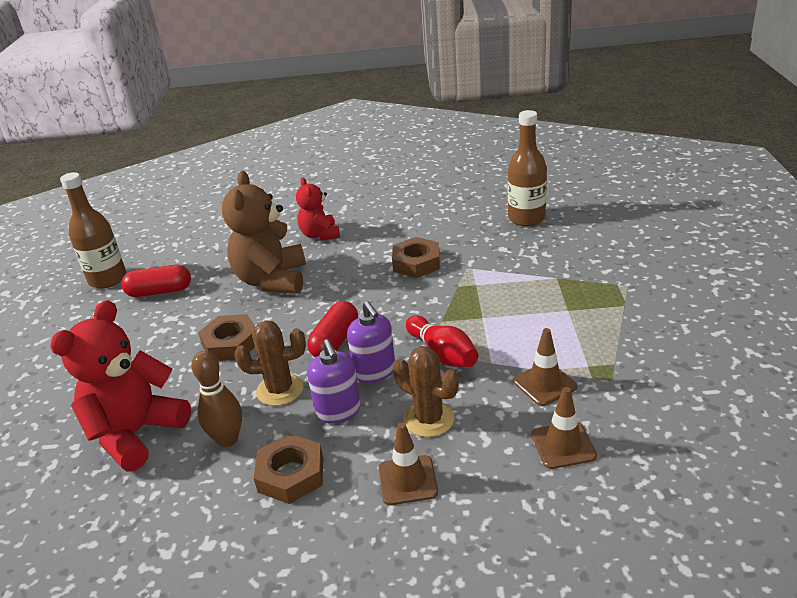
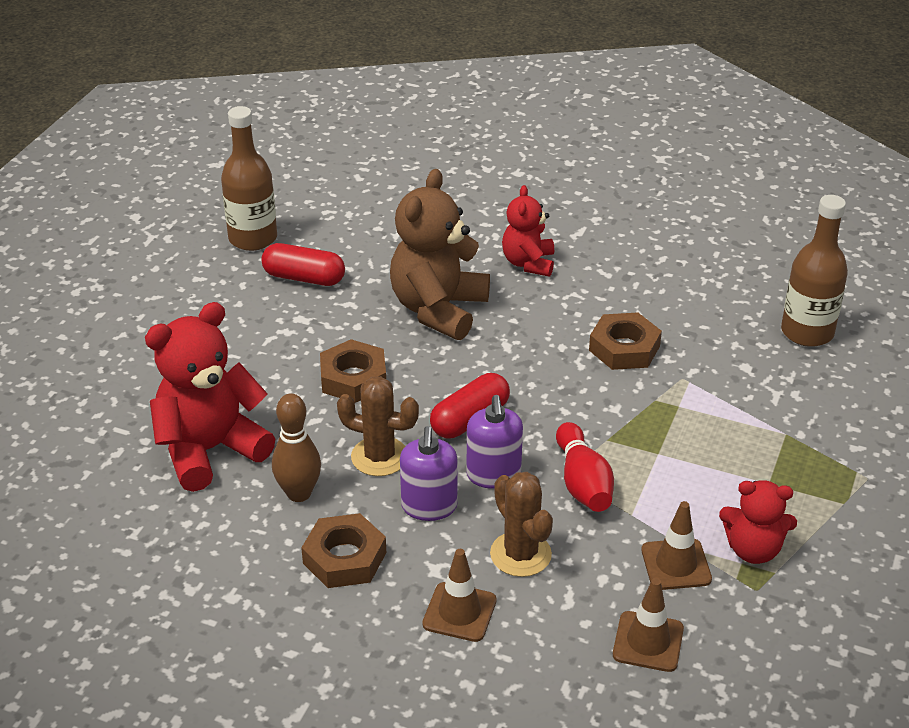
camera: 20 degrees right, 5 degrees up
none -> red teddy bear [719,480,797,564]

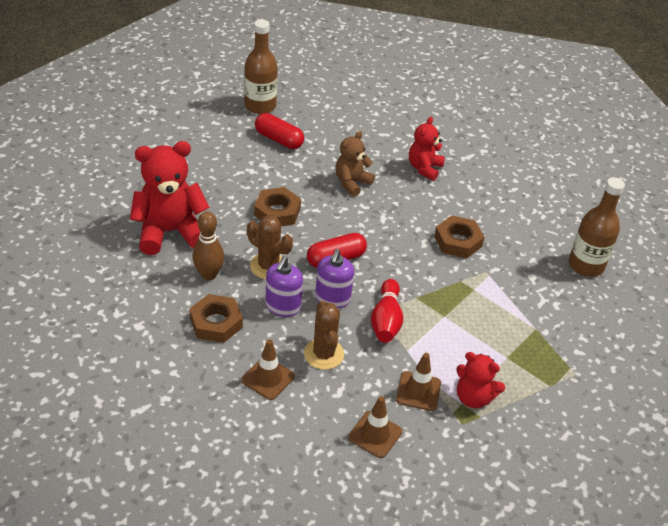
camera: 15 degrees right, 5 degrees up
brown teddy bear [390,169,490,340] -> brown teddy bear [335,131,375,197], size x0.58

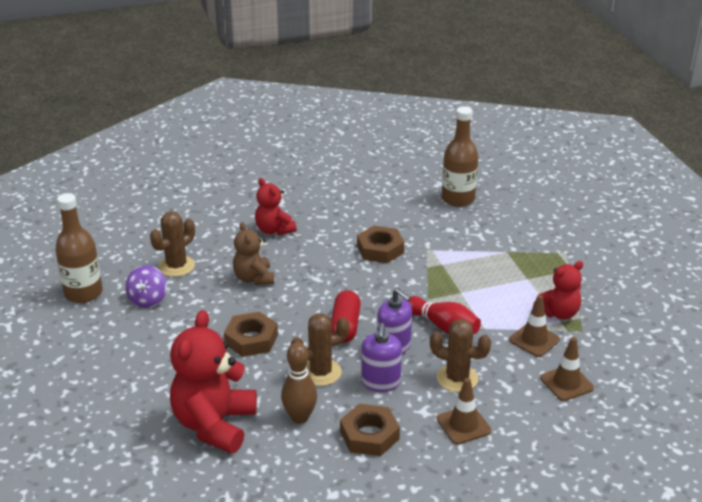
camera: 55 degrees left, 10 degrees down
red capsule [255,113,304,149] -> purple spinning top [125,265,167,308]
purple soap dispenser [265,256,303,317] -> purple soap dispenser turned 45 degrees clockwise [361,323,402,392]
none -> brown cactus [150,211,195,277]

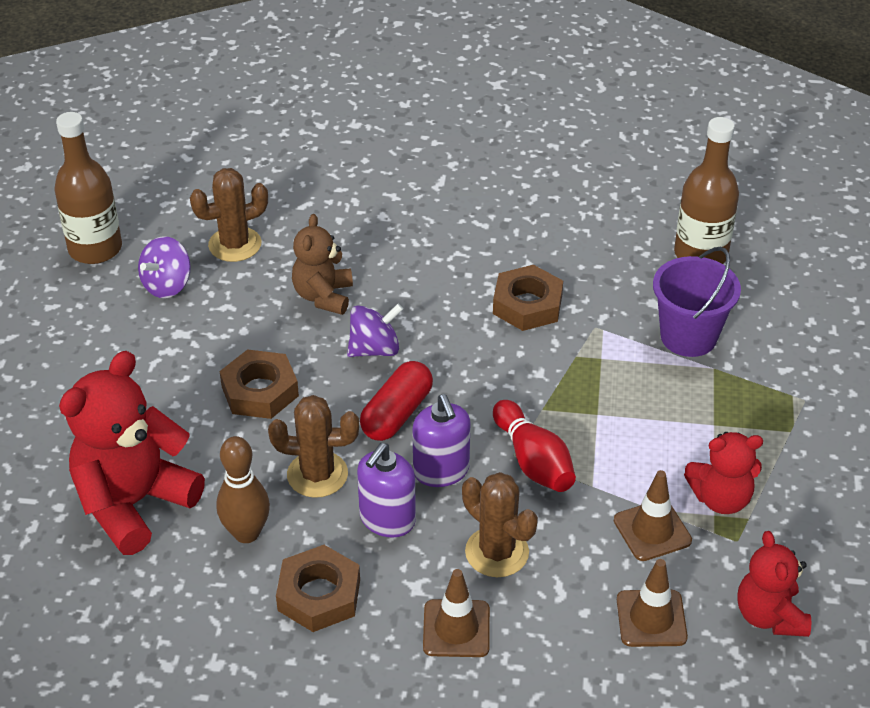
camera: 25 degrees right, 10 degrees up
red teddy bear [255,178,297,235] -> red teddy bear moved to [737,531,811,637]
none -> purple spinning top [347,304,403,357]
none -> purple bucket [653,247,741,357]

